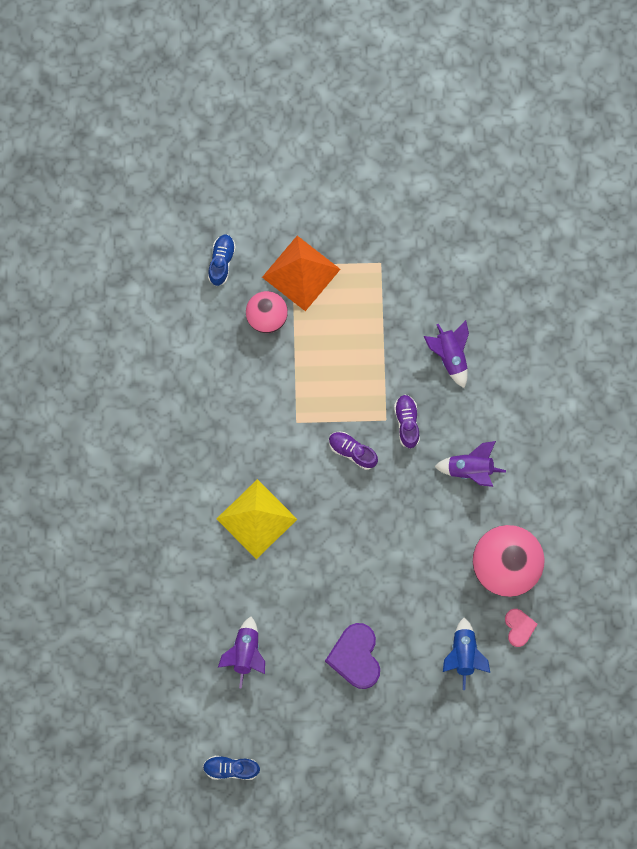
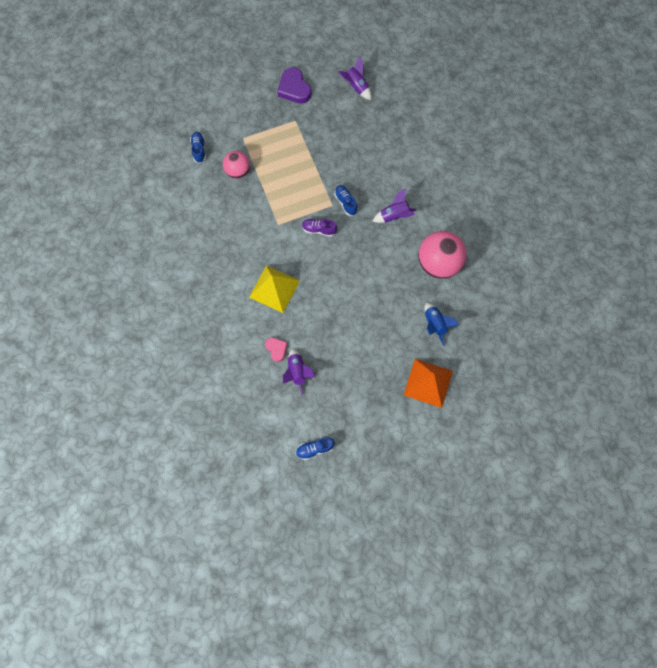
camera: 20 degrees left, 5 degrees down
orange pyramid [262,236,340,311] -> orange pyramid moved to [404,359,453,408]
purple heart [325,623,380,689] -> purple heart moved to [277,67,311,104]
purple shoe [394,395,420,449] -> blue shoe [334,185,358,216]
purple rocket [424,320,469,388] -> purple rocket moved to [338,56,372,100]
pink heart [505,609,537,647] -> pink heart moved to [265,338,287,362]

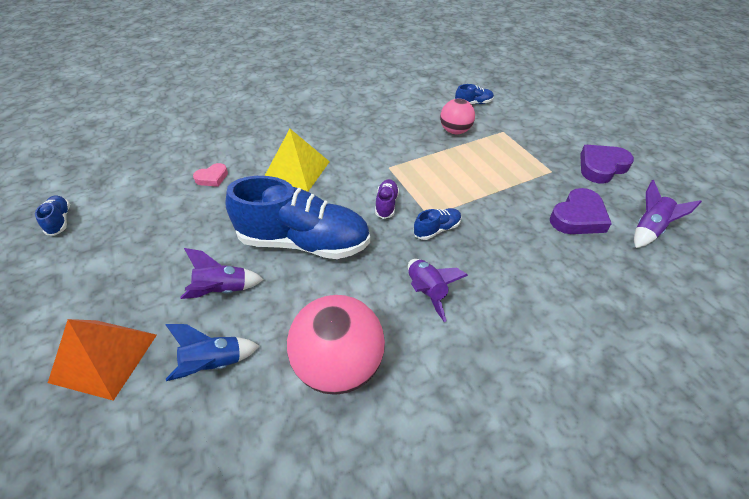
camera: 85 degrees right, 25 degrees down
purple rocket [283,348,315,396] -> purple rocket moved to [181,248,264,299]
none -> blue shoe [225,176,370,259]
none -> purple heart [550,188,612,234]

